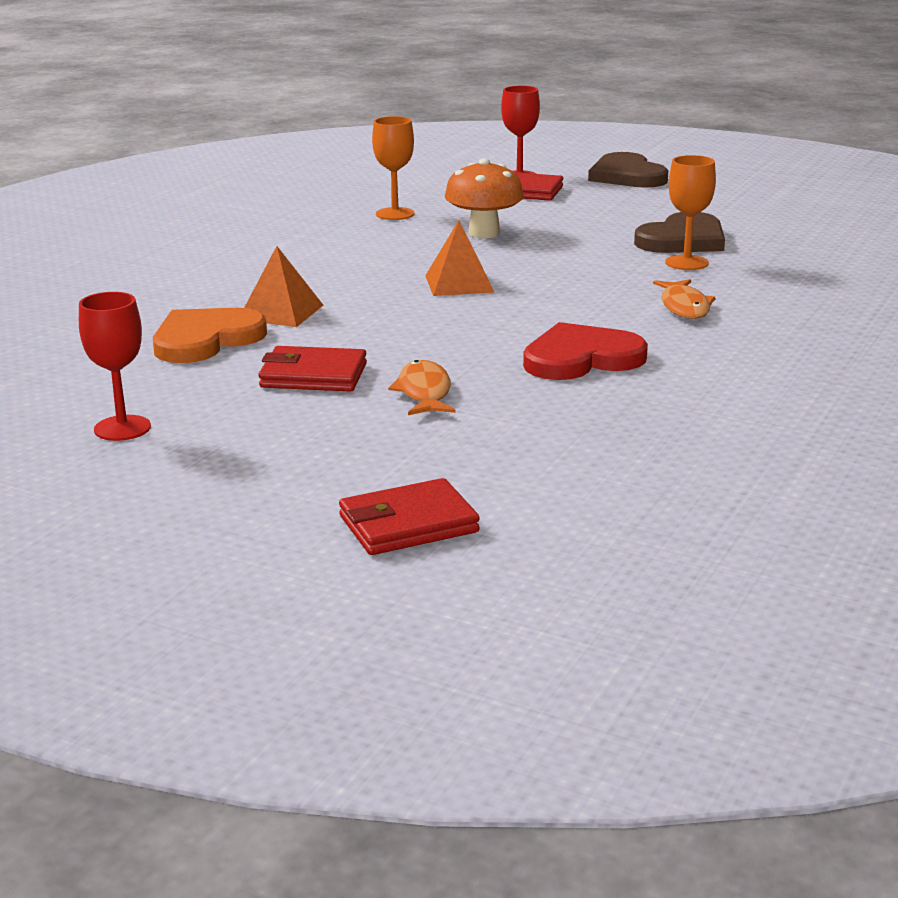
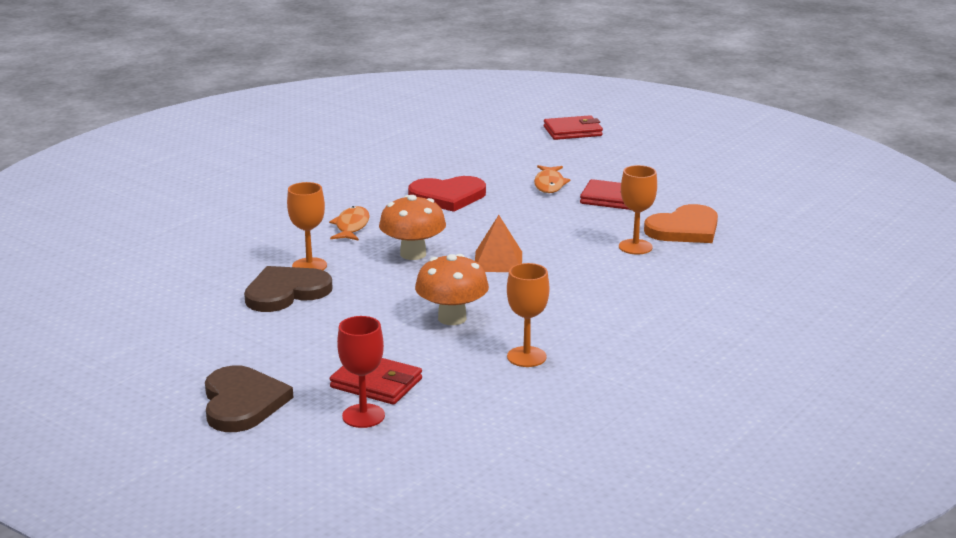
camera: 170 degrees left, 0 degrees up
red goblet [79,292,151,441] -> none
orange pyramid [244,246,323,327] -> orange goblet [619,165,657,255]
none -> orange mushroom [379,195,446,260]

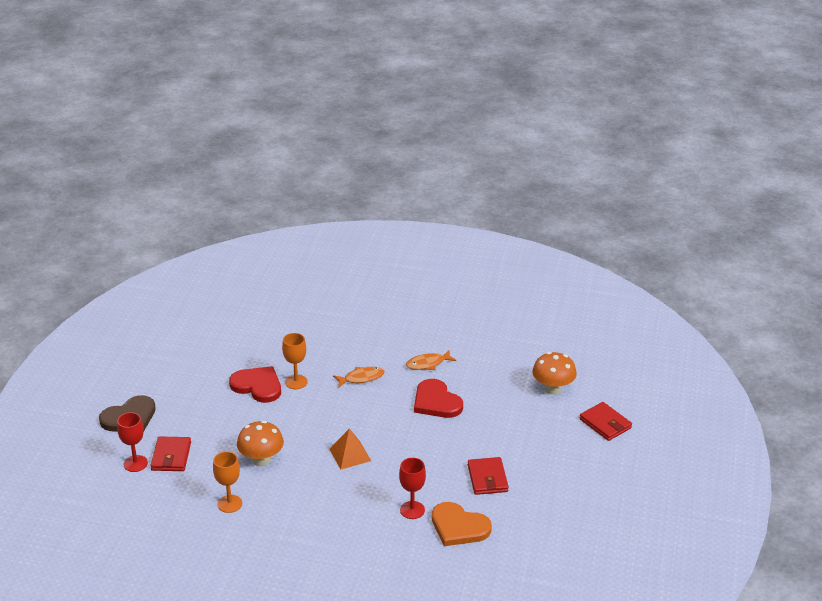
camera: 65 degrees right, 10 degrees up
brown heart [244,266,332,312] -> red heart [229,366,281,403]
orange mushroom [379,195,446,260] -> orange mushroom moved to [532,352,577,395]
orange fish [534,165,571,193] -> orange fish moved to [406,350,457,370]
orange goblet [619,165,657,255] -> red goblet [399,458,426,519]

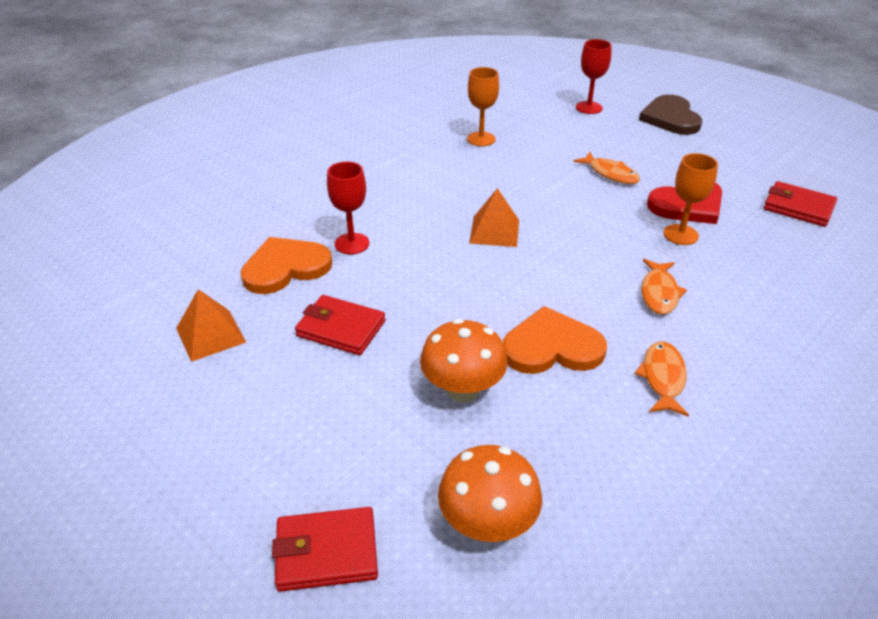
camera: 120 degrees right, 5 degrees up
red wallet [150,436,191,471] -> red wallet moved to [764,181,837,227]
orange mushroom [237,420,284,466] -> orange mushroom moved to [420,319,507,402]
red heart [414,379,463,418] -> orange heart [503,306,607,374]
none -> orange pyramid [176,289,246,362]
none -> orange fish [573,152,640,184]

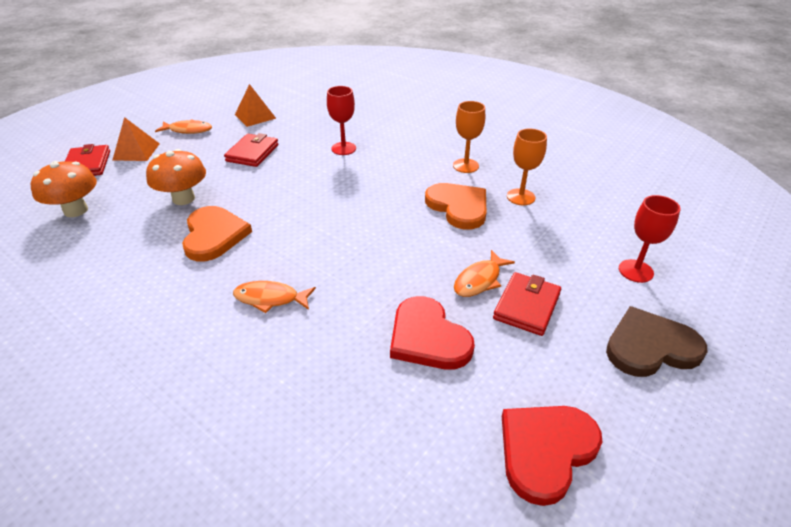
camera: 85 degrees right, 0 degrees up
orange heart [241,237,332,294] -> orange heart moved to [425,183,486,230]
orange pyramid [469,188,519,247] -> orange pyramid moved to [113,117,160,161]
orange fish [635,341,689,417] -> orange fish moved to [155,119,212,134]
orange goblet [663,153,718,245] -> orange goblet moved to [453,101,485,173]
red wallet [764,181,837,227] -> red wallet moved to [493,272,561,336]
none -> red heart [502,406,603,506]

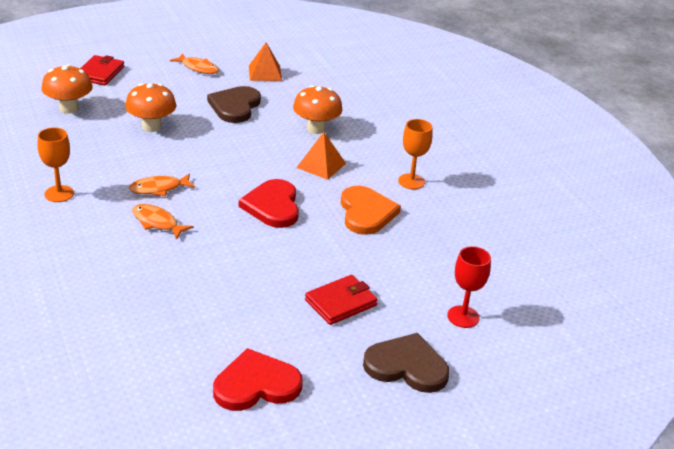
camera: 25 degrees right, 5 degrees down
orange pyramid [113,117,160,161] -> orange pyramid moved to [296,132,346,180]
orange heart [182,206,252,261] -> none
red wallet [224,133,279,167] -> brown heart [207,86,261,123]
red goblet [327,86,356,155] -> orange mushroom [293,85,342,134]
red heart [390,296,475,370] -> red heart moved to [239,179,299,228]
orange fish [454,250,515,297] -> orange fish moved to [129,173,196,196]
orange goblet [507,129,547,205] -> orange goblet moved to [38,128,74,202]

